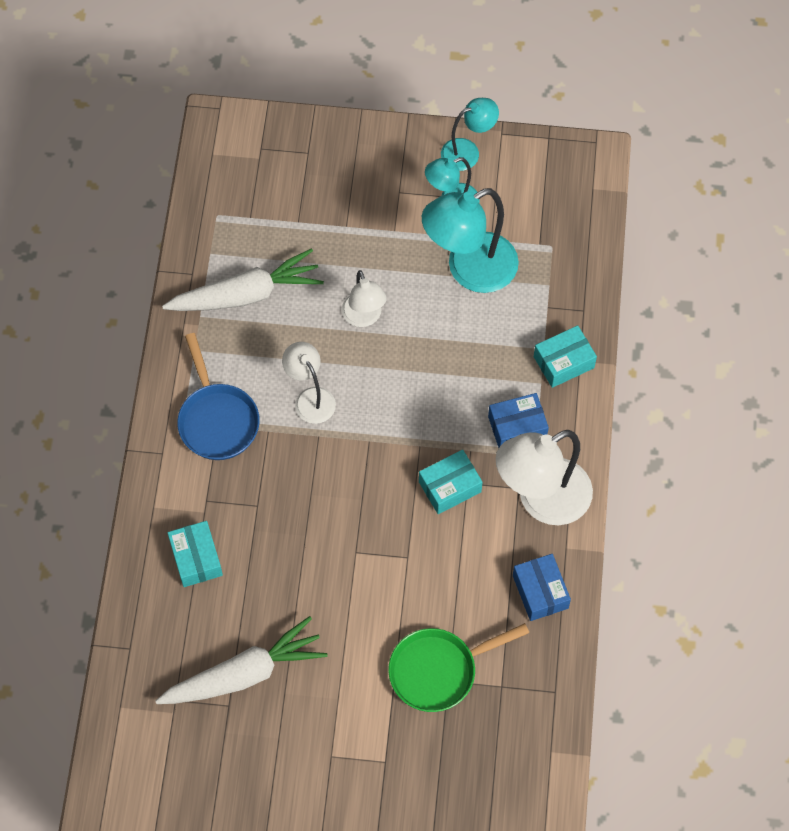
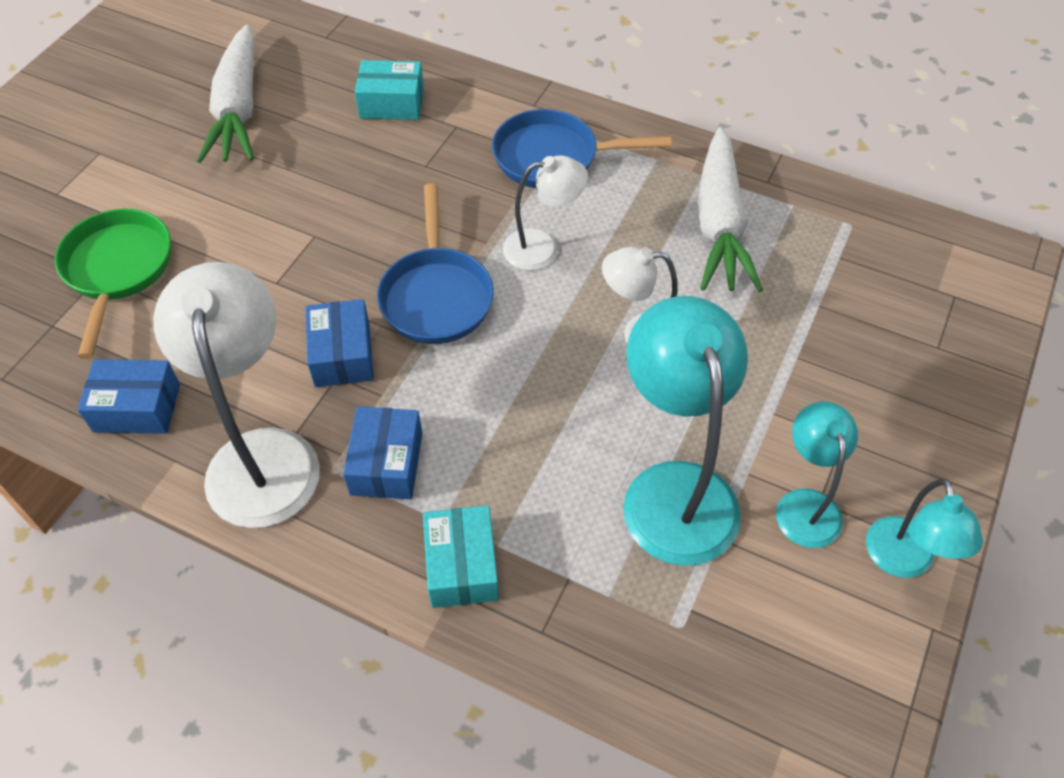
camera: 110 degrees right, 10 degrees down
turquoise box [419,450,483,514] -> blue box [306,299,374,387]
none -> blue pan [377,184,494,344]

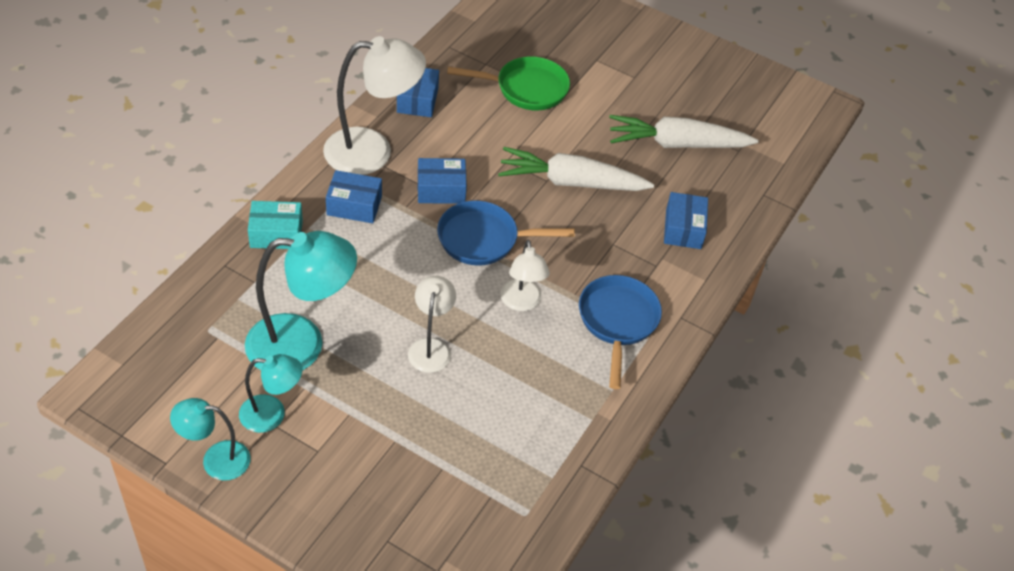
camera: 90 degrees right, 5 degrees down
turquoise box [355,60,424,120] -> blue box [664,192,708,249]
white carrot [698,127,763,292] -> white carrot moved to [498,147,654,191]

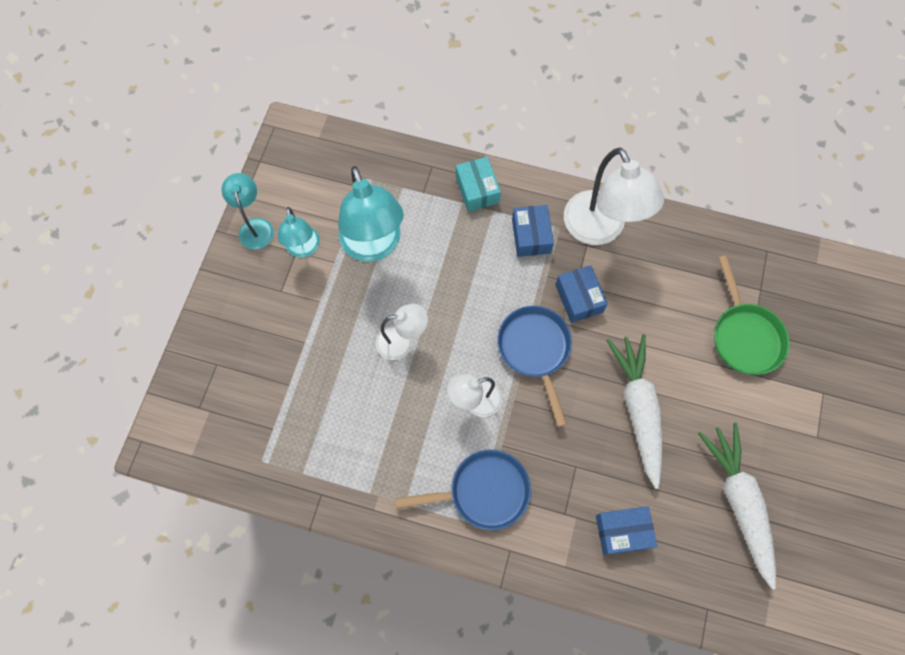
camera: 80 degrees right, 20 degrees up
blue box [397,68,439,117] -> none

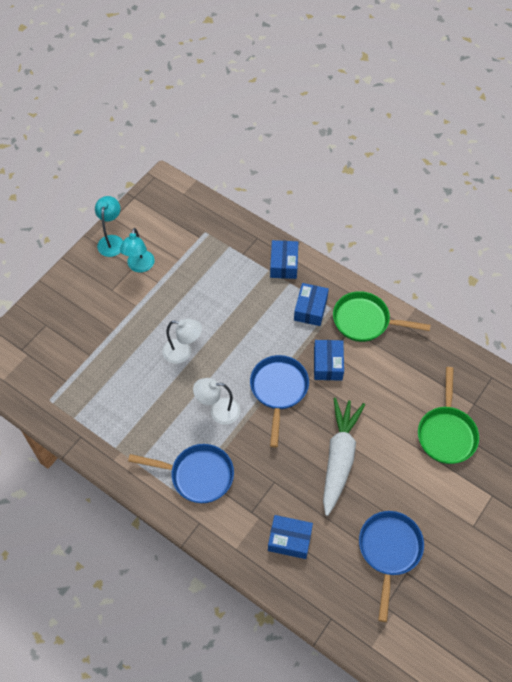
camera: 20 degrees right, 10 degrees down
turquoise lamp [338,166,404,262] -> none
turquoise box [456,157,501,212] -> blue box [270,240,298,279]
white lamp [564,148,664,245] -> green pan [333,291,431,342]
white carrot [698,423,776,590] -> blue pan [359,511,424,622]

